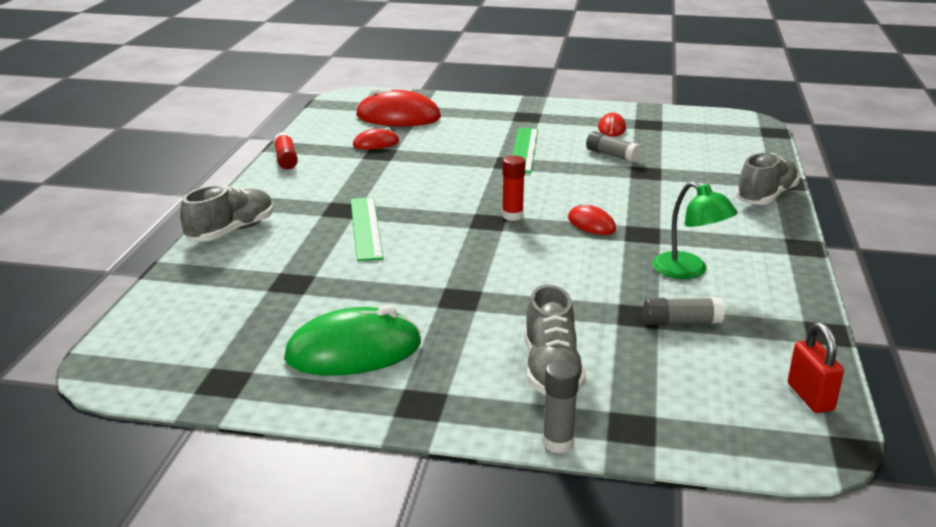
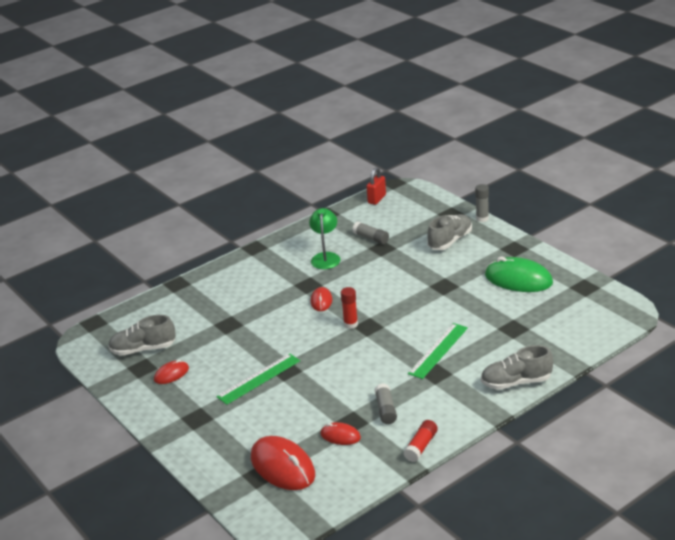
camera: 135 degrees left, 5 degrees up
grey glue stick [586,131,641,163] -> grey glue stick moved to [375,383,397,424]
grey shoe [735,153,800,205] -> grey shoe moved to [108,315,176,356]

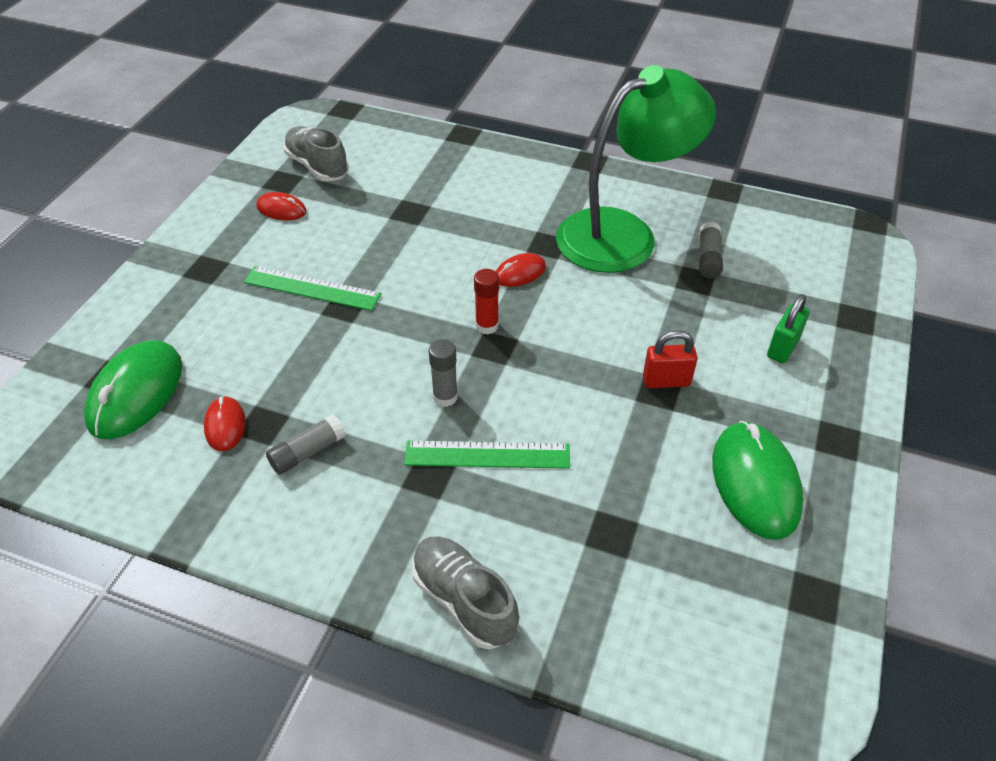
camera: 55 degrees right, 15 degrees up
red mouse [251,436,315,490] -> green mouse [84,340,182,439]
green lamp [309,208,341,269] -> green lamp [556,65,716,273], size x2.05
red padlock [366,167,386,205] -> red padlock moved to [643,330,698,388]
red glue stick [404,420,438,462] -> none
grey shoe [427,214,472,250] -> green padlock [767,294,809,363]
grey glue stick [475,184,489,222] -> grey glue stick moved to [429,339,458,407]

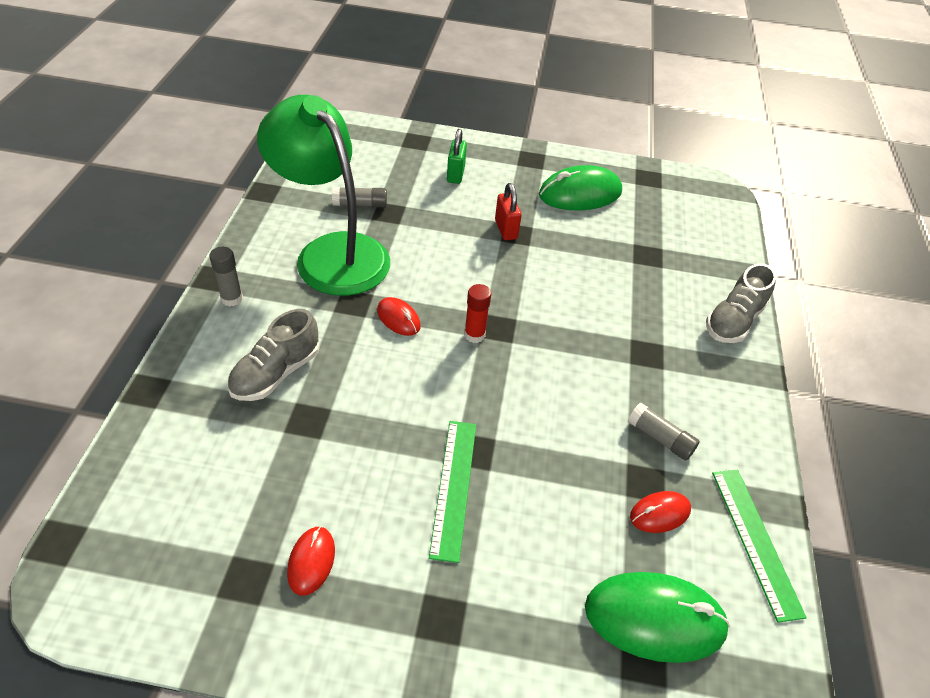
camera: 105 degrees left, 0 degrees up
grey shoe [283,126,349,181] -> grey shoe moved to [227,309,319,401]
green ruler [404,440,570,469] -> green ruler moved to [712,470,807,623]
grey glue stick [429,339,458,407] -> grey glue stick moved to [209,247,243,307]
green padlock [767,294,809,363] -> green padlock turned 75 degrees clockwise [447,129,467,184]

